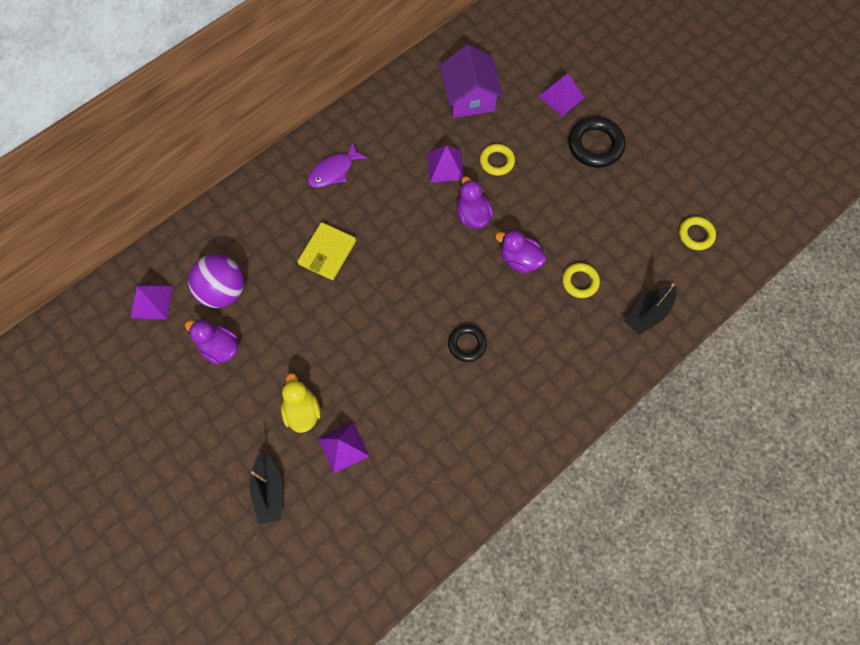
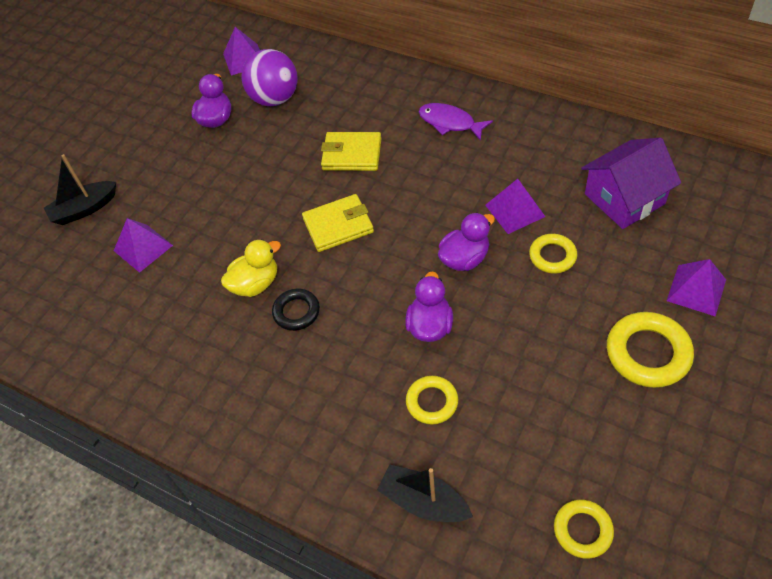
camera: 75 degrees right, 15 degrees down
yellow duck [281,373,320,433] -> yellow duck moved to [221,239,281,297]
black ring [568,117,625,168] -> yellow ring [607,312,694,388]
none -> yellow wallet [302,194,374,252]

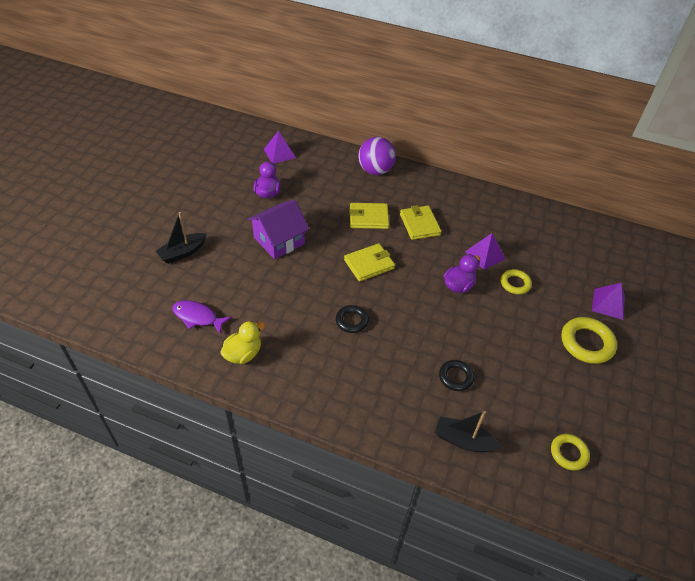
camera: 15 degrees left, 5 degrees down
purple pyramid [114,218,173,273] -> none
yellow duck [221,239,281,297] -> yellow duck moved to [220,321,265,364]
purple ball [242,49,298,106] -> purple ball moved to [358,137,396,175]
purple duck [405,271,453,342] -> none
yellow ring [406,376,458,425] -> black ring [439,360,474,391]
purple fish [419,103,493,141] -> purple fish moved to [172,300,232,334]
purple house [581,137,681,229] -> purple house moved to [247,200,309,259]
none -> yellow wallet [400,205,441,240]

